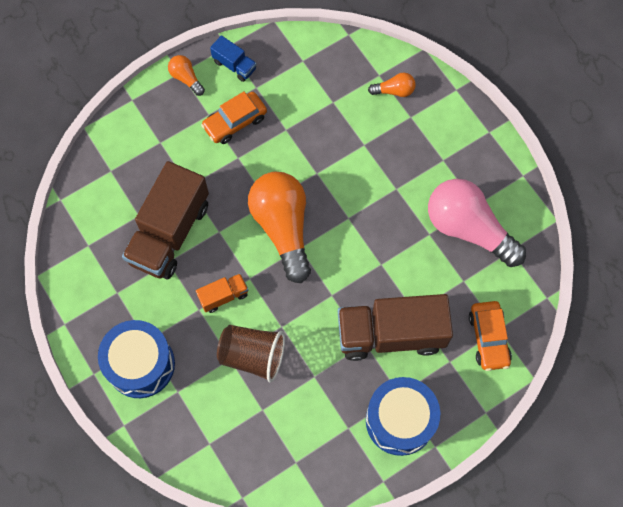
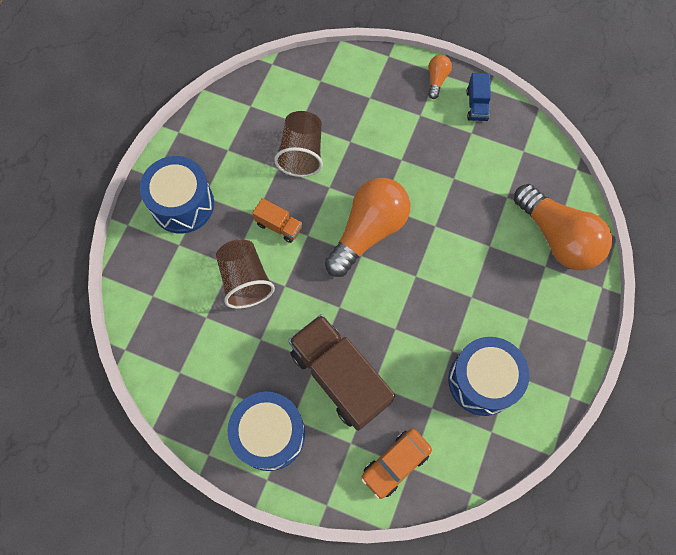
camera: 55 degrees right, 0 degrees up
brown truck [122,161,209,279] -> brown cup [274,111,323,177]
orange car [201,91,267,144] -> none
orange light bulb [368,72,416,97] -> orange light bulb [514,184,612,270], size x2.26
pink light bulb [428,179,526,267] -> blue drum [449,337,529,416]

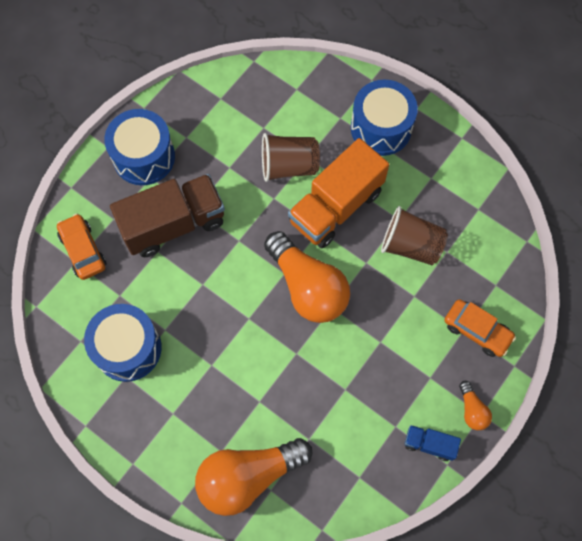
camera: 105 degrees right, 0 degrees up
orange truck [252,198,303,243] -> orange truck [288,138,389,248], size x2.18
orange light bulb [428,55,452,99] -> orange light bulb turned 45 degrees clockwise [459,381,492,430]
none -> orange car [444,299,516,357]

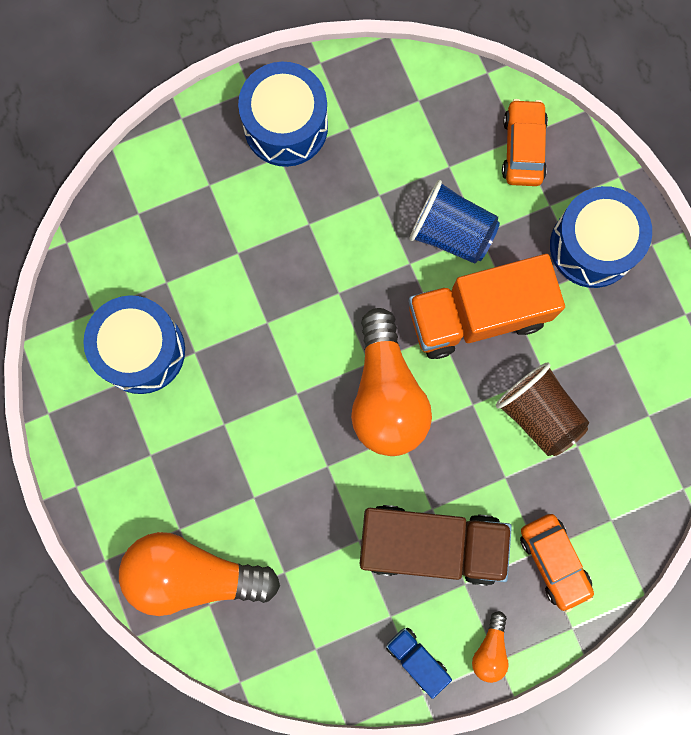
camera: 30 degrees right, 10 degrees up
orange car [57,214,106,280] -> orange car moved to [502,99,548,186]
brown truck [110,174,225,257] -> brown truck moved to [359,505,512,586]
brown cup [262,133,320,182] -> blue cup [409,180,500,264]

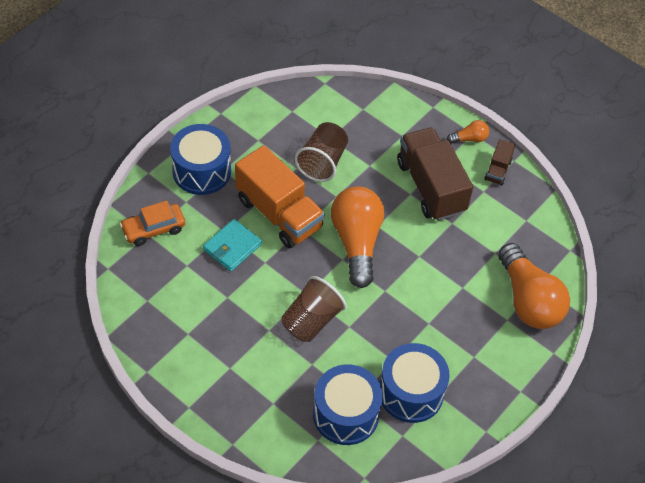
camera: 120 degrees left, 25 degrees down
blue drum [238,62,328,167] -> blue drum moved to [313,364,383,445]
orange light bulb [351,308,432,456] -> orange light bulb turned 60 degrees counterclockwise [331,186,384,288]
blue truck [386,628,452,699] -> brown truck [484,139,515,186]
blue cup [409,180,500,264] -> turquoise wallet [203,219,262,272]
orange car [520,514,594,613] -> none
none -> brown cup [281,276,346,342]

